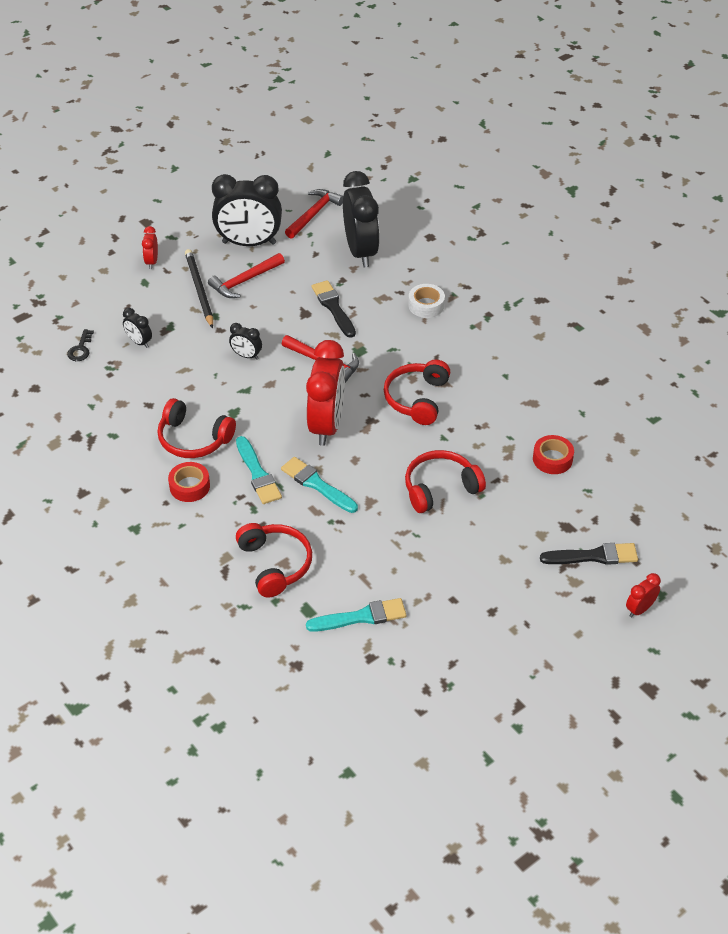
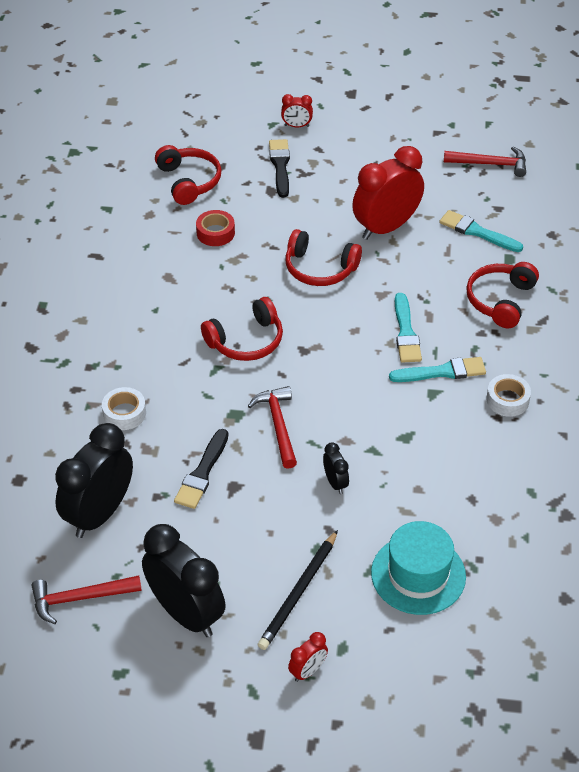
camera: 135 degrees left, 0 degrees up
black key [67,329,94,361] -> none
black clock [123,308,152,348] -> turquoise hat [371,521,466,615]
red headphones [157,398,236,458] -> red headphones moved to [155,145,222,205]
red tape [168,462,210,502] -> white tape [486,374,531,417]
red hammer [208,253,285,298] -> red hammer moved to [444,147,526,177]
turquoise brush [236,436,282,504] -> turquoise brush turned 60 degrees clockwise [389,357,486,382]
red clock [306,340,345,446] -> red clock moved to [352,146,424,240]
black brush [540,543,638,565] -> black brush turned 45 degrees clockwise [269,139,290,198]

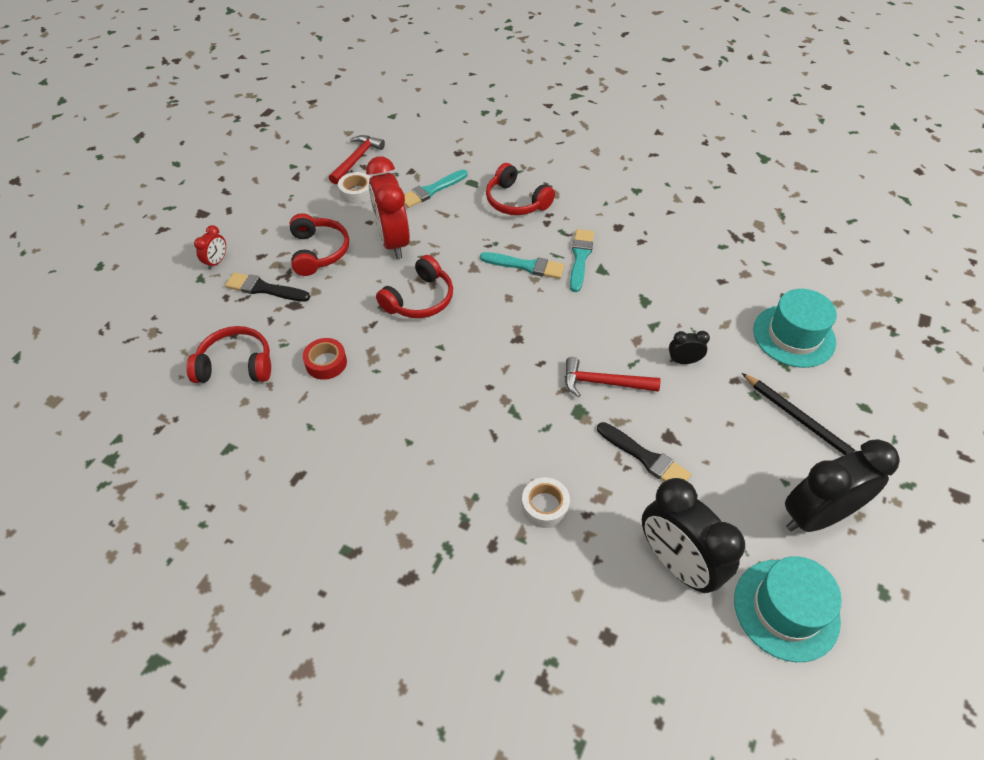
camera: 70 degrees left, 5 degrees up
red hammer [32,575,142,624] -> turquoise hat [734,556,842,662]
red headphones [201,297,283,361] -> red headphones moved to [290,213,349,276]
red clock [288,632,328,682] -> none
white tape [486,374,531,417] -> white tape moved to [338,172,371,204]

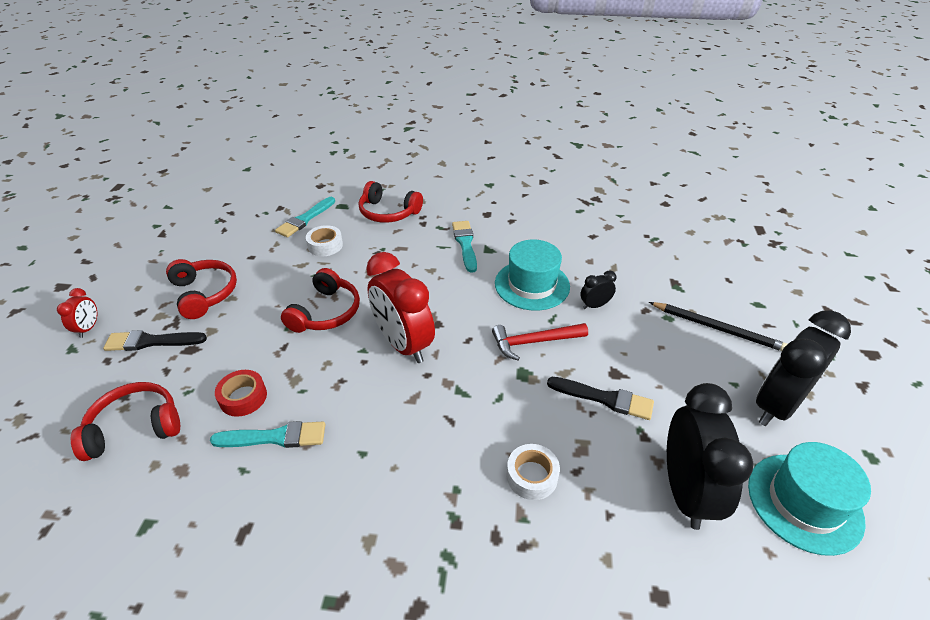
camera: 20 degrees left, 10 degrees down
red hammer [329,135,385,184] -> none
white tape [338,172,371,204] -> white tape moved to [306,225,343,256]
red clock [366,156,410,259] -> red clock moved to [366,252,435,363]
turquoise brush [480,252,565,279] -> turquoise brush moved to [210,421,325,448]
black clock [642,478,745,593] -> black clock turned 120 degrees counterclockwise [667,383,753,530]
turquoise hat [753,289,837,368] -> turquoise hat moved to [495,240,570,310]

